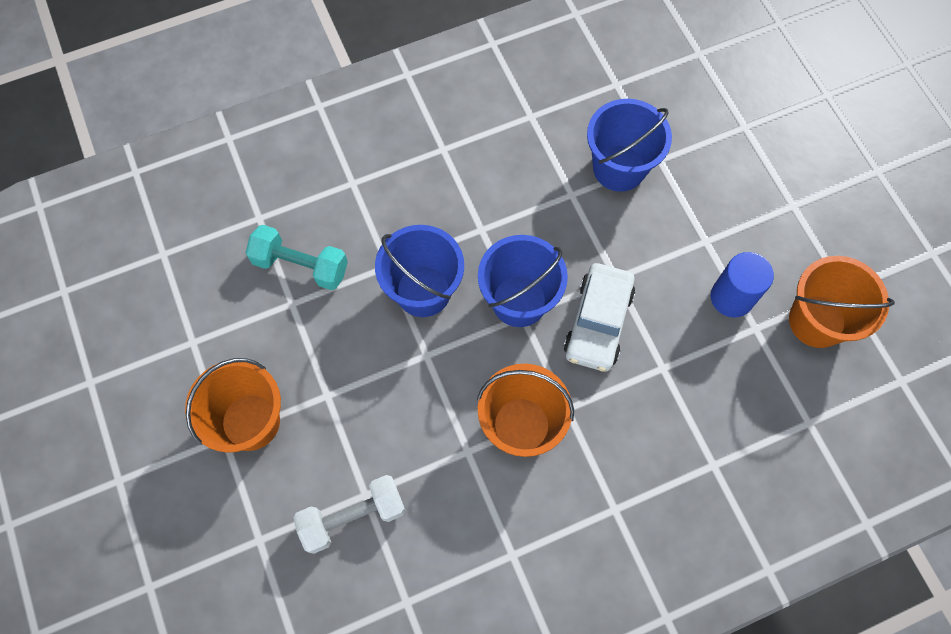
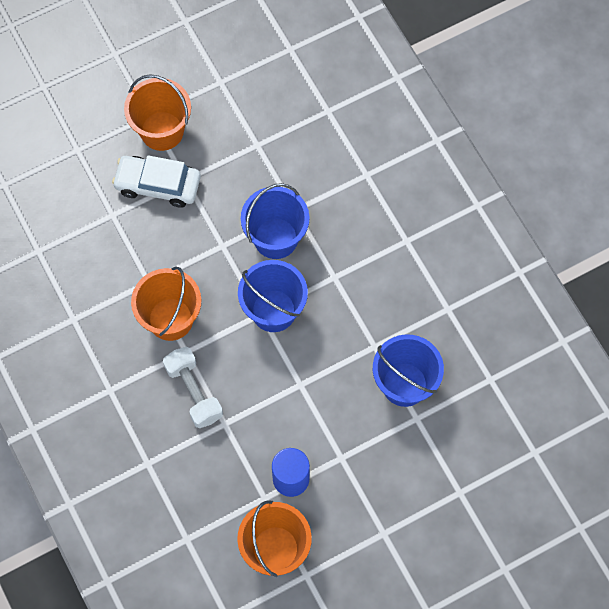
camera: 85 degrees right, 0 degrees up
turquoise dumbbell [246,225,348,290] -> none
white dumbbell [293,475,406,554] -> white dumbbell moved to [163,347,223,428]
white car [564,263,635,372] -> white car moved to [112,155,201,208]

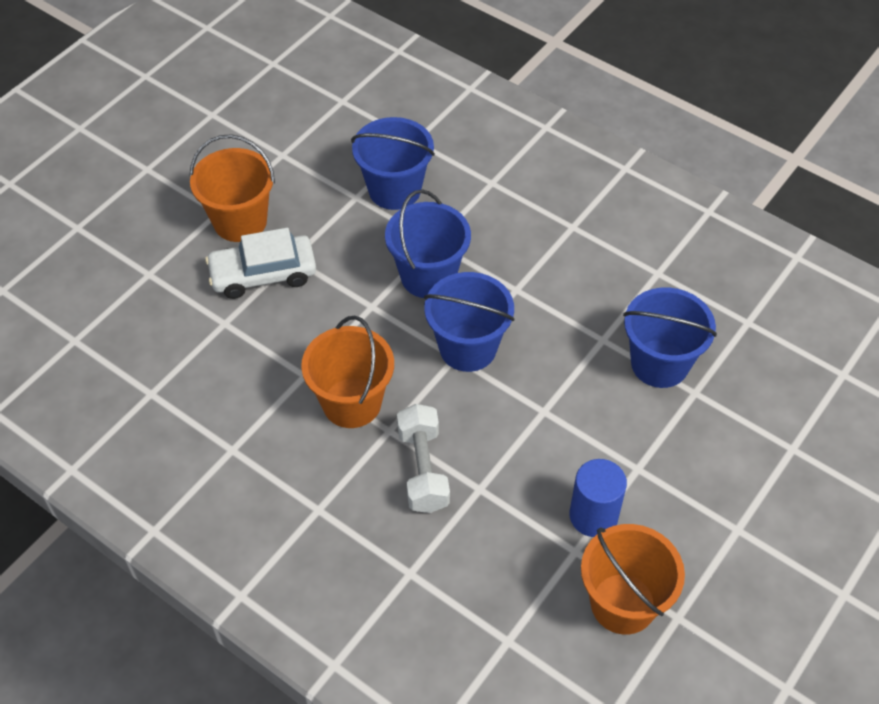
camera: 25 degrees left, 15 degrees down
white dumbbell [163,347,223,428] -> white dumbbell turned 45 degrees clockwise [397,404,450,513]
none -> blue bucket [351,117,435,210]

